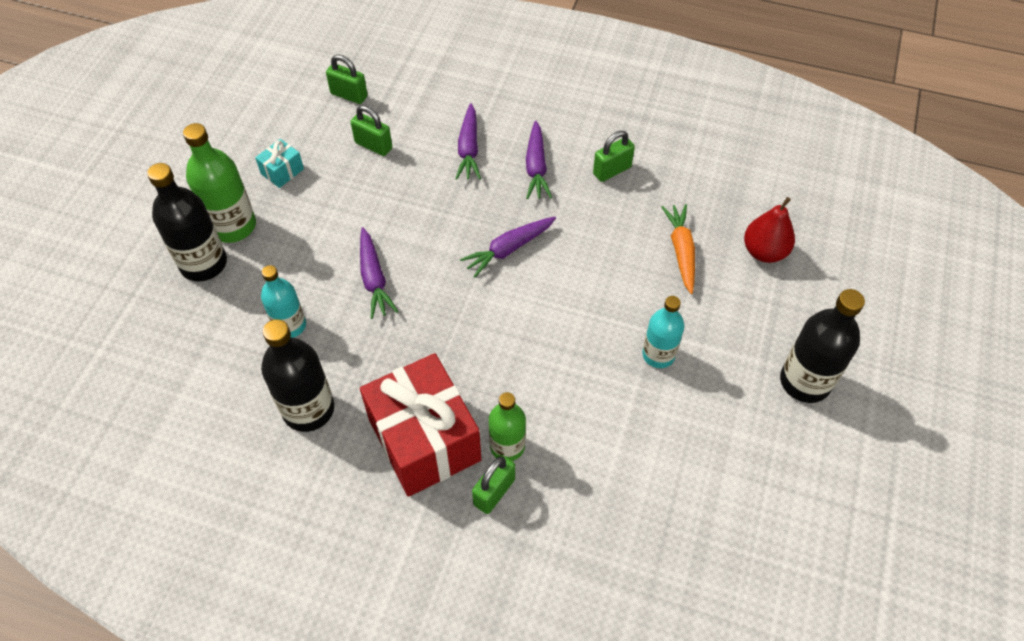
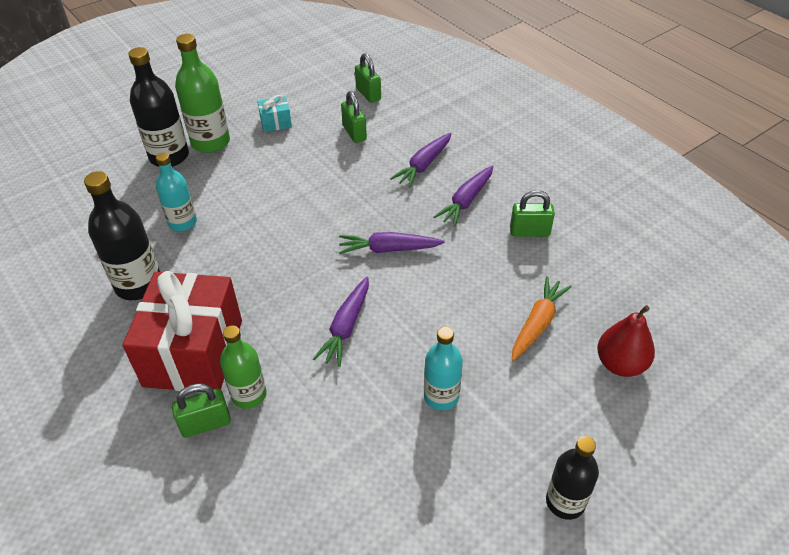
camera: 35 degrees right, 10 degrees down
purple carrot [360,227,398,319] -> purple carrot moved to [313,277,369,367]
black bottle [780,289,865,403] -> black bottle [546,436,599,520], size x0.66

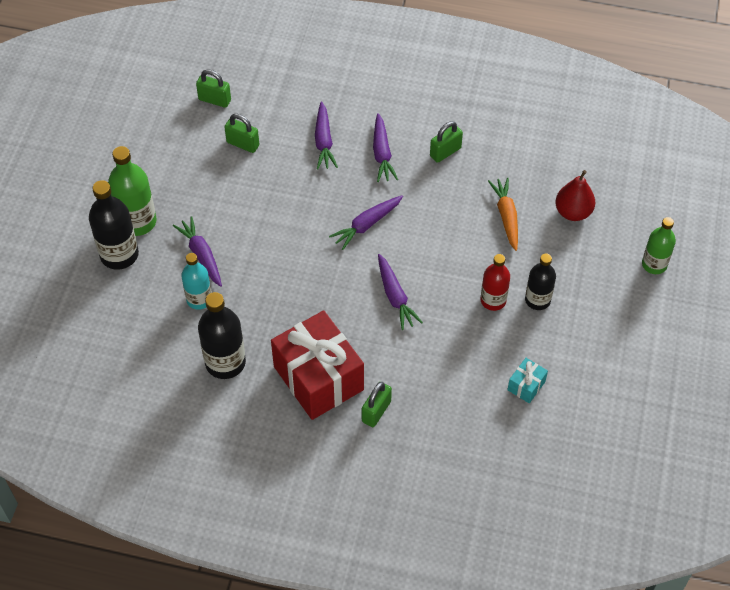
camera: 40 degrees left, 10 degrees up
green bottle [220,325,267,409] -> green bottle moved to [642,217,676,274]
turquoise gift [257,95,292,132] -> turquoise gift moved to [507,358,548,403]
turquoise bottle [424,327,463,410] -> red bottle [481,254,510,311]
black bottle [546,436,599,520] -> black bottle moved to [525,253,556,310]
none -> purple carrot [173,216,222,287]

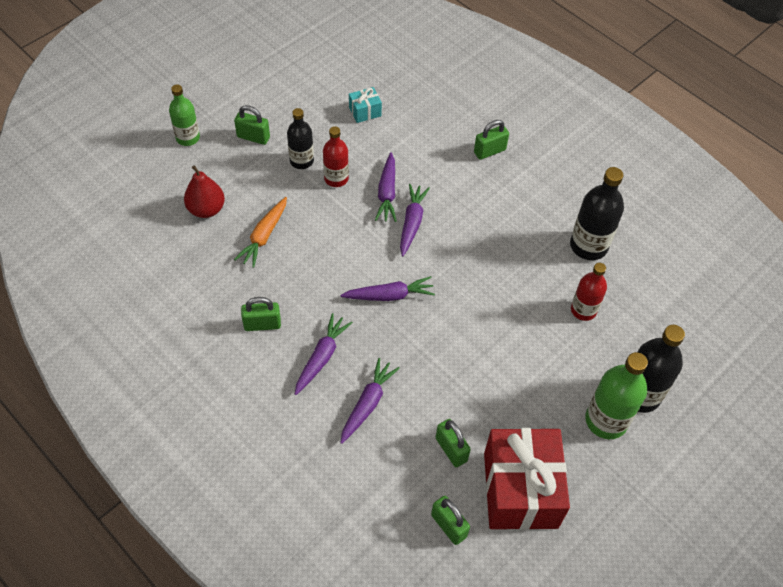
camera: 150 degrees left, 0 degrees up
purple carrot [173,216,222,287] -> purple carrot moved to [375,152,397,222]
turquoise bottle [181,253,212,310] -> red bottle [571,263,607,321]
red gift [271,310,364,420] -> red gift moved to [484,428,570,530]
none -> green padlock [234,105,270,145]

